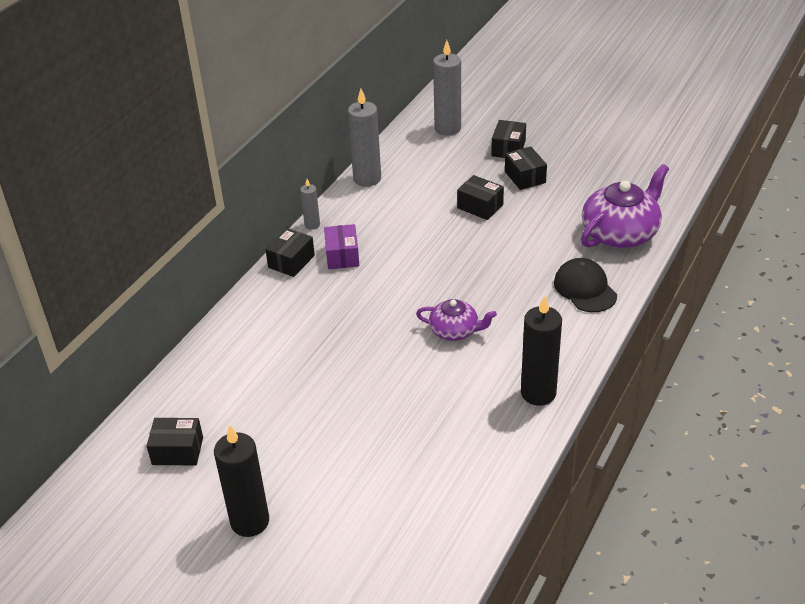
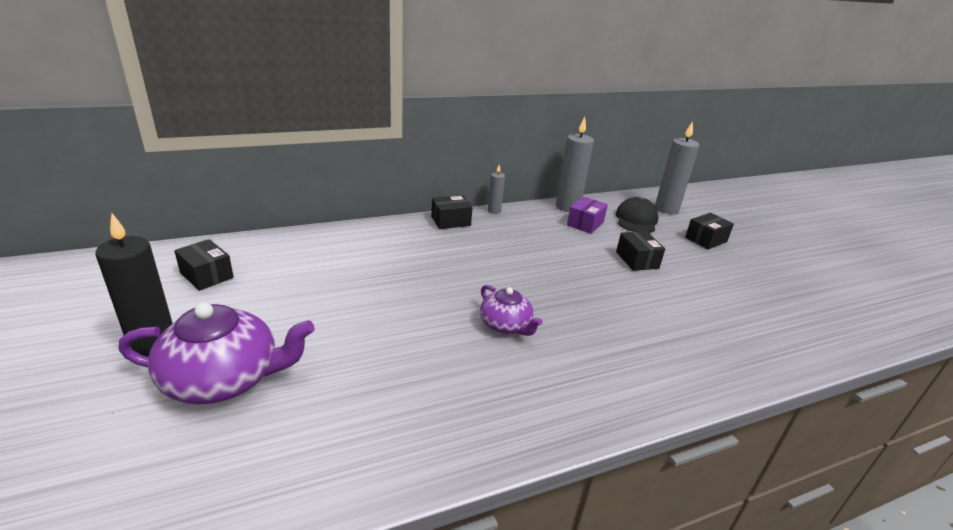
camera: 35 degrees right, 10 degrees down
purple box [324,224,359,269] -> purple box moved to [567,197,608,234]
black box [505,146,547,190] -> none
black candle [521,296,562,406] -> none
black cap [554,258,617,312] -> black cap moved to [616,197,659,233]
purple teapot [581,164,669,248] -> purple teapot moved to [118,303,315,404]

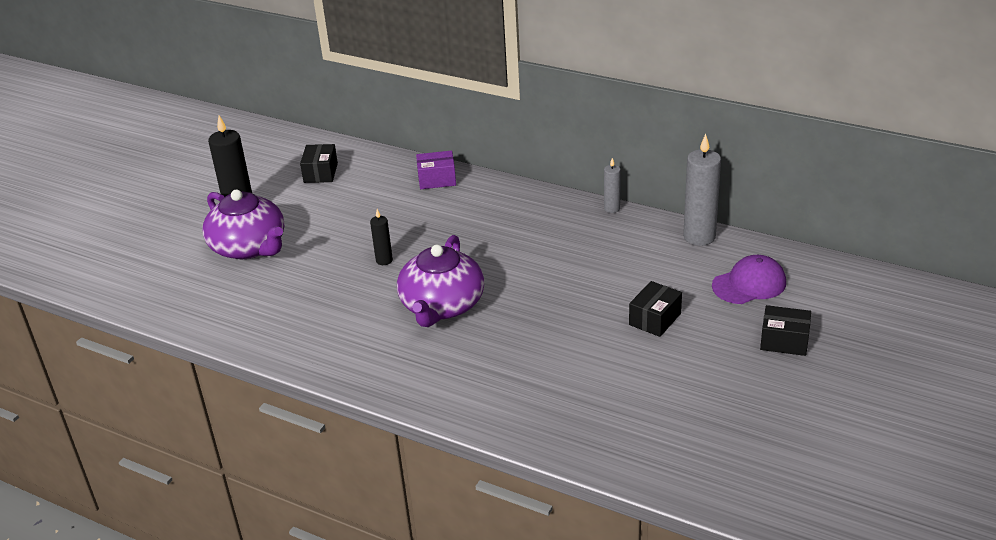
camera: 55 degrees right, 5 degrees up
black box [431,195,473,229] -> none
purple teapot [480,285,543,336] -> purple teapot [397,235,484,327], size x1.73
purple box [567,197,608,234] -> purple box moved to [416,151,456,189]
black cap [616,197,659,233] -> purple cap [712,255,786,304]
grey candle [655,121,699,214] -> none
none -> black candle [370,209,393,265]

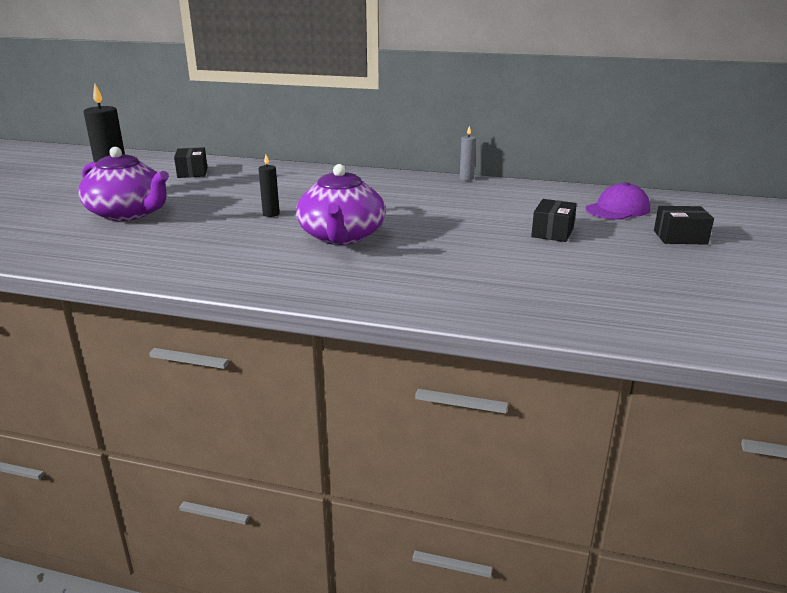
camera: 15 degrees left, 10 degrees down
purple box [416,151,456,189] -> none
grey candle [683,134,721,246] -> none

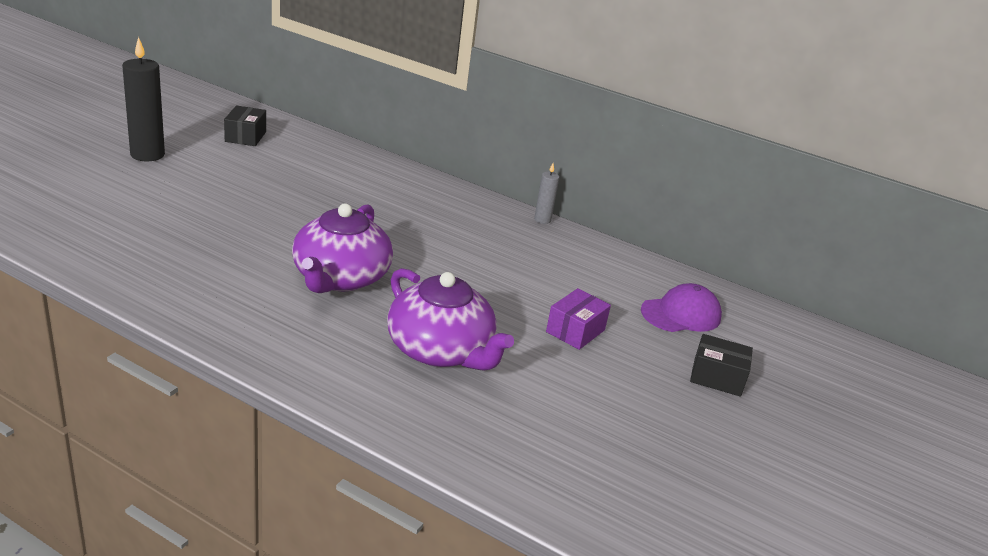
camera: 10 degrees right, 5 degrees up
purple teapot [78,147,169,221] -> purple teapot moved to [387,268,514,371]
black candle [258,155,280,217] -> none
black box [531,199,577,242] -> purple box [546,288,611,350]

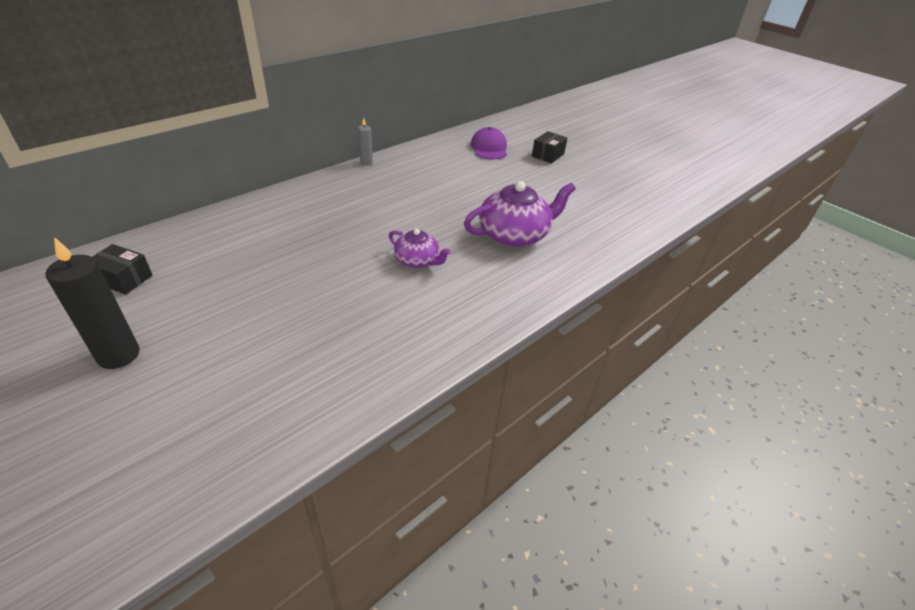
camera: 70 degrees left, 10 degrees up
purple teapot [292,203,393,293] -> purple teapot [389,229,451,268], size x0.58
purple box [546,288,611,350] -> none

